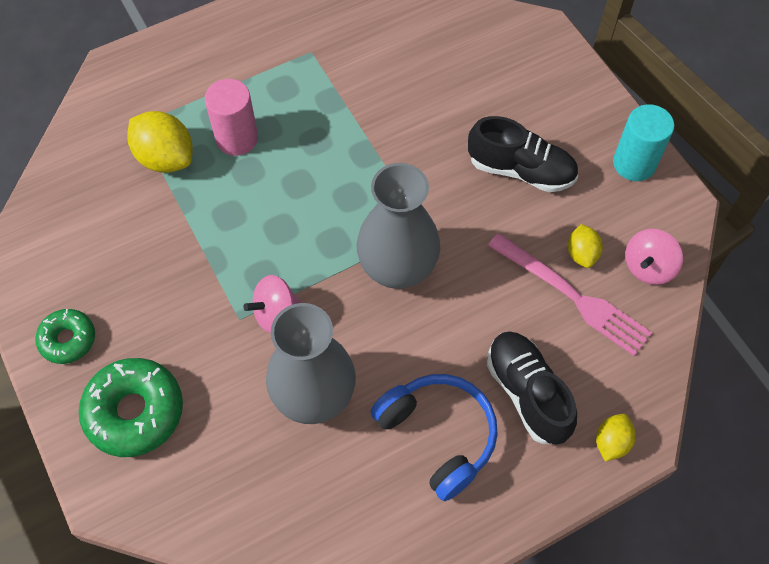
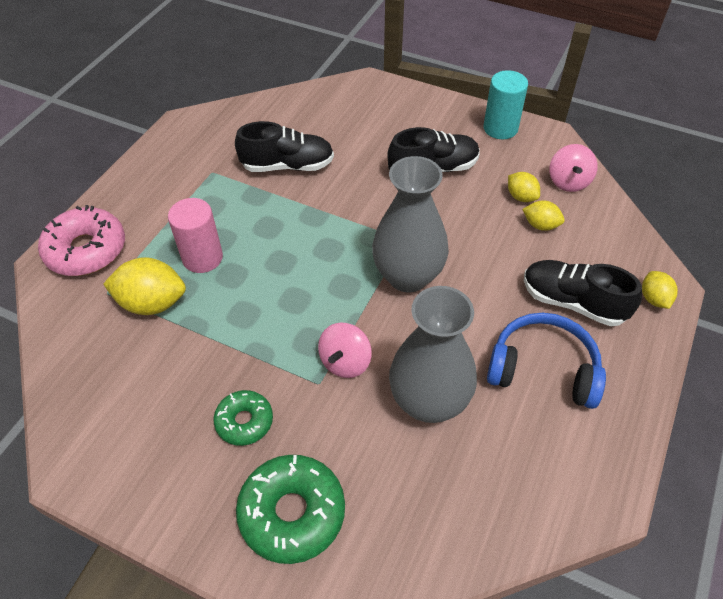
camera: 35 degrees left, 10 degrees down
green donut [35,309,95,364] -> green donut moved to [214,390,273,446]
pink fork [488,233,652,356] -> yellow lemon [522,200,565,231]
none -> pink donut [38,205,125,276]
none -> black shoe [235,121,334,172]

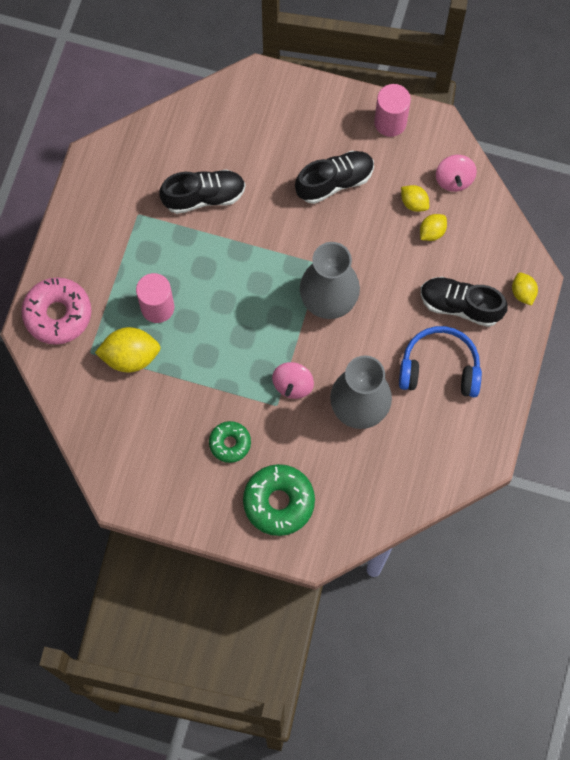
camera: 10 degrees left, 20 degrees up
turquoise cylinder [483,70,528,139] -> pink cylinder [374,84,411,137]
yellow lemon [522,200,565,231] -> yellow lemon turned 60 degrees counterclockwise [420,214,447,241]

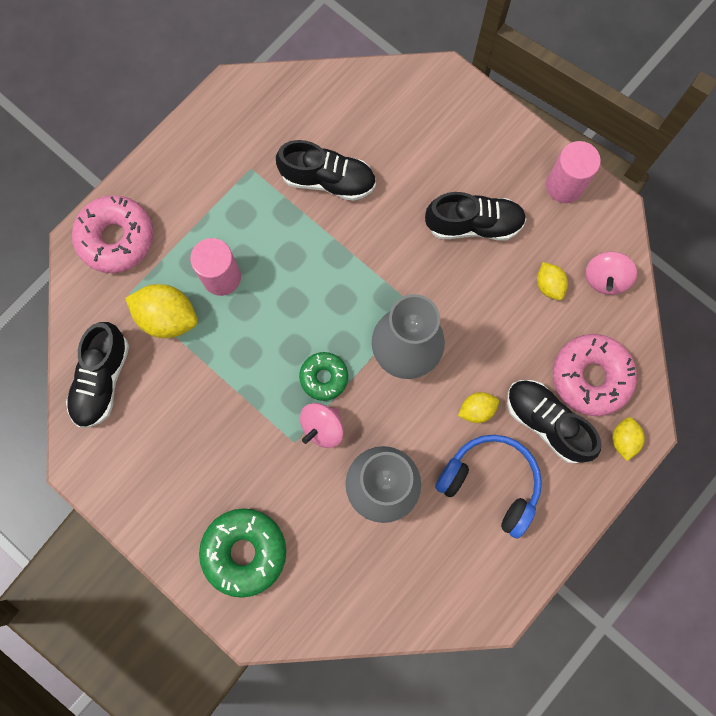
camera: 25 degrees right, 5 degrees up
green donut [209,421,251,463] -> green donut moved to [299,352,348,401]
yellow lemon [420,214,447,241] -> yellow lemon moved to [458,392,499,423]
none -> black shoe [66,322,129,428]
none -> pink donut [553,334,637,416]

